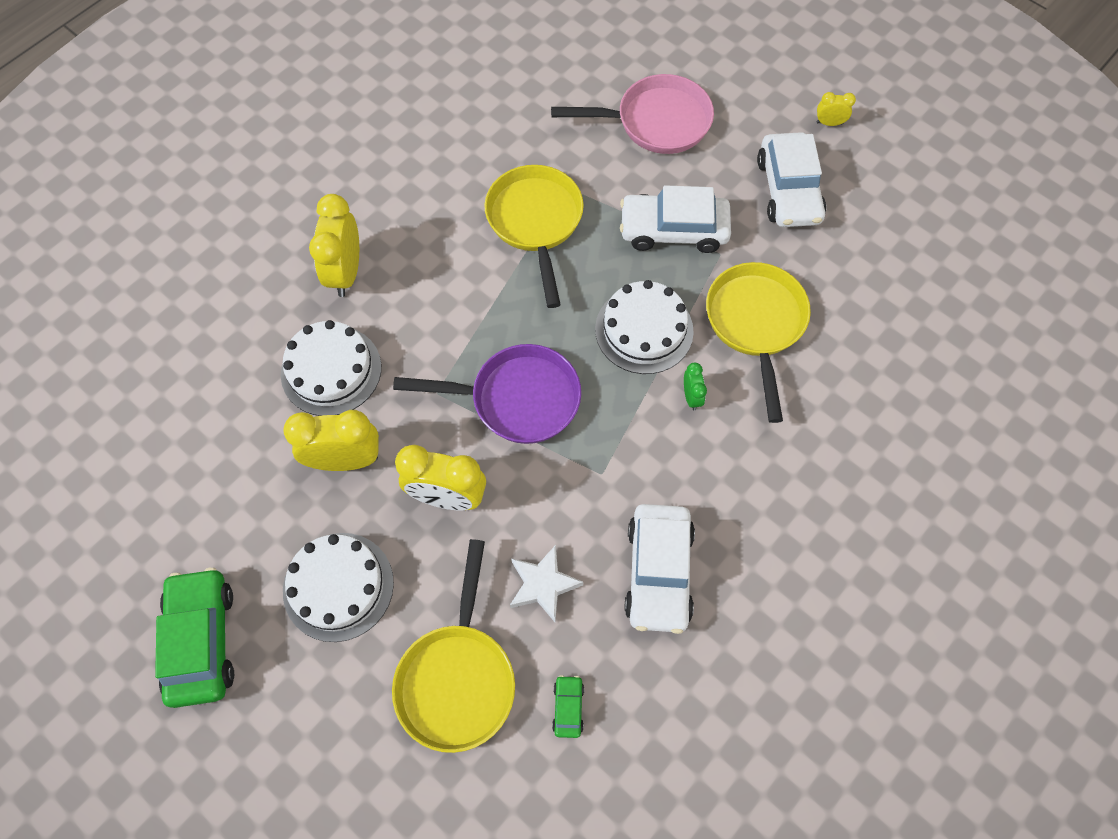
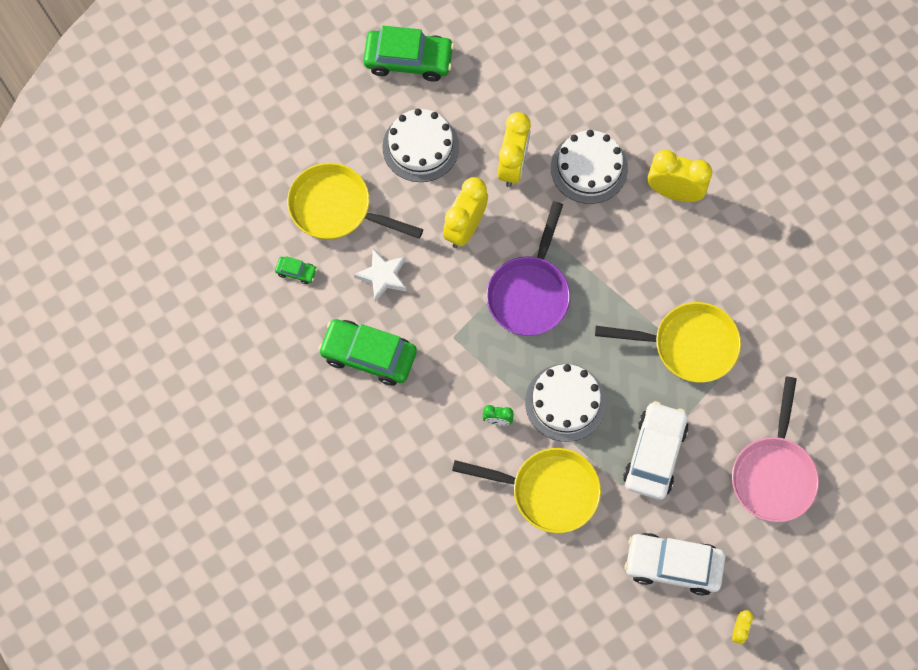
camera: 105 degrees right, 5 degrees up
white car [624,504,695,634] -> green car [318,319,417,386]

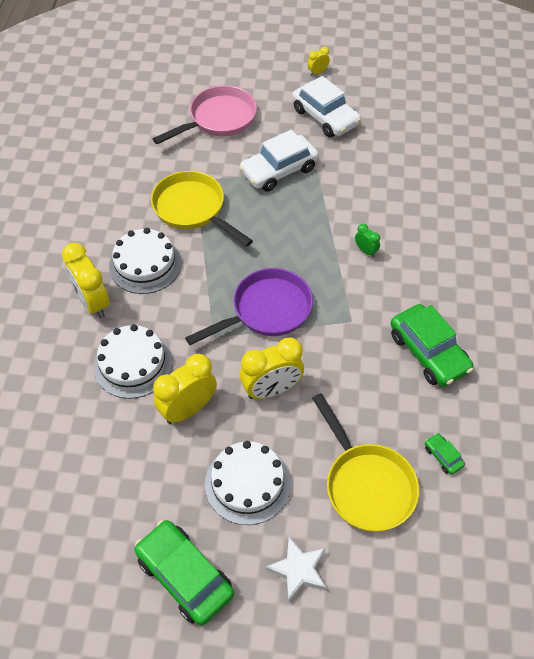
camera: 140 degrees left, 15 degrees down
white star [354,249,407,302] -> white star moved to [266,537,327,603]
yellow pan [452,448,601,533] -> none
white cake [525,364,606,442] -> white cake moved to [109,228,181,294]

